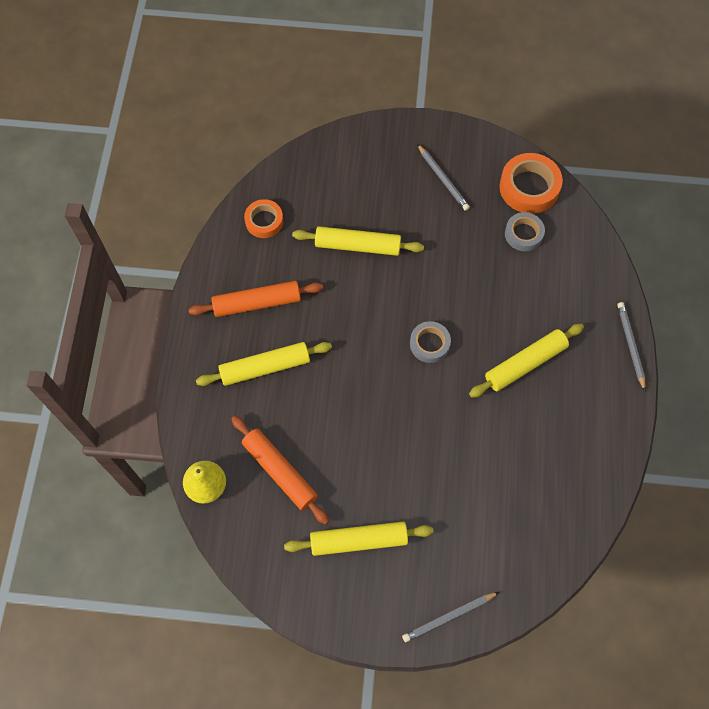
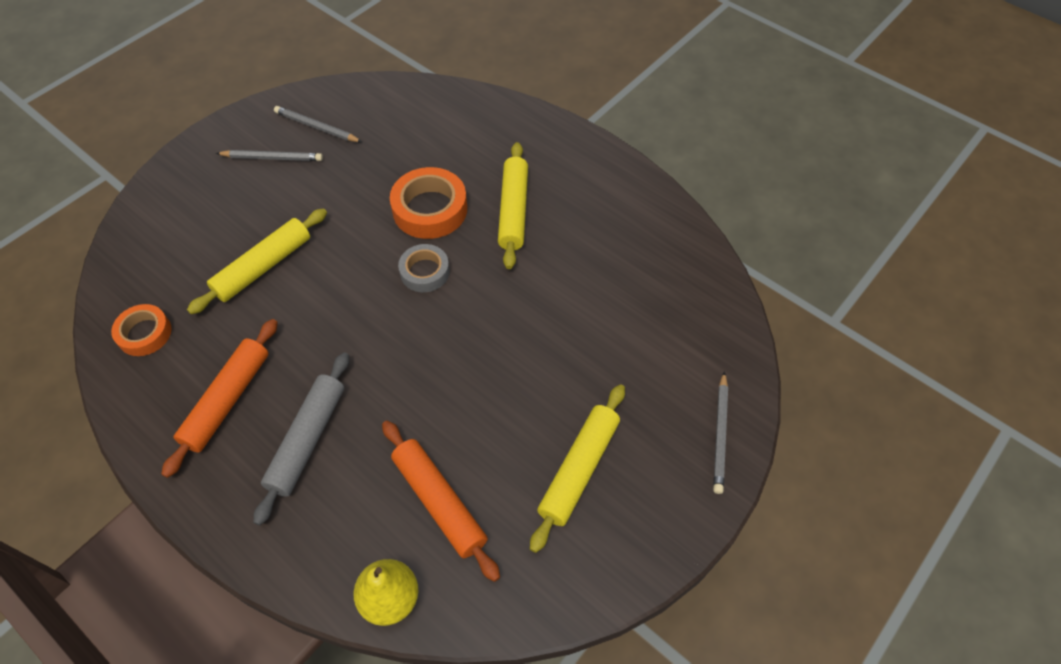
camera: 55 degrees left, 10 degrees down
yellow rolling pin [196,342,332,386] -> grey rolling pin [253,352,349,526]
orange rolling pin [231,416,329,525] -> orange rolling pin turned 60 degrees clockwise [382,421,500,582]
orange tape [499,153,563,214] -> orange tape moved to [390,167,467,239]
grey tape [505,212,545,251] -> none
grey pencil [617,302,646,391] -> grey pencil moved to [274,106,362,142]

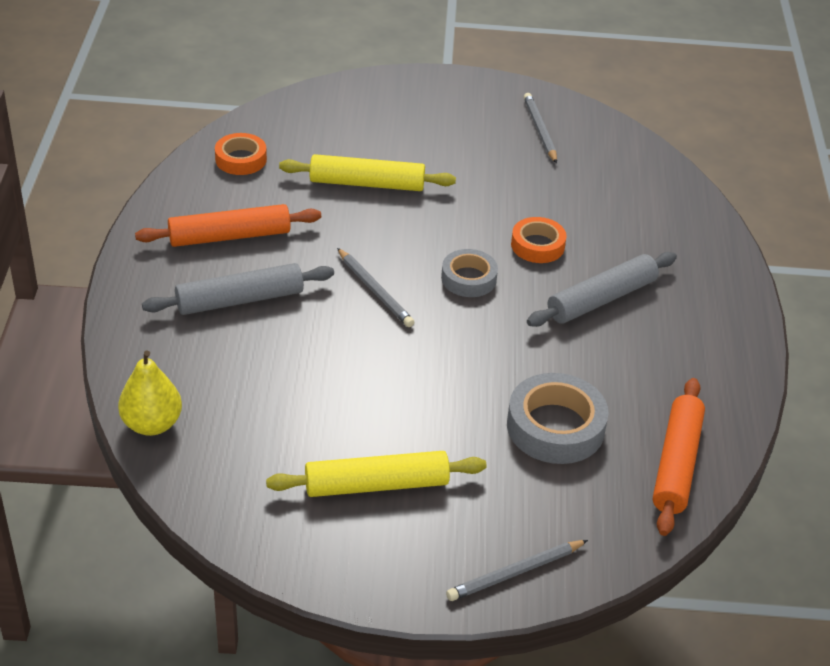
camera: 50 degrees right, 15 degrees down
grey pencil [216,150,323,161] -> grey pencil moved to [337,248,414,327]
orange rolling pin [382,421,500,582] -> orange rolling pin moved to [653,378,705,536]
orange tape [390,167,467,239] -> orange tape [511,217,567,263], size x0.63
yellow rolling pin [498,142,528,269] -> grey rolling pin [527,252,677,327]
none -> grey tape [507,373,609,464]

